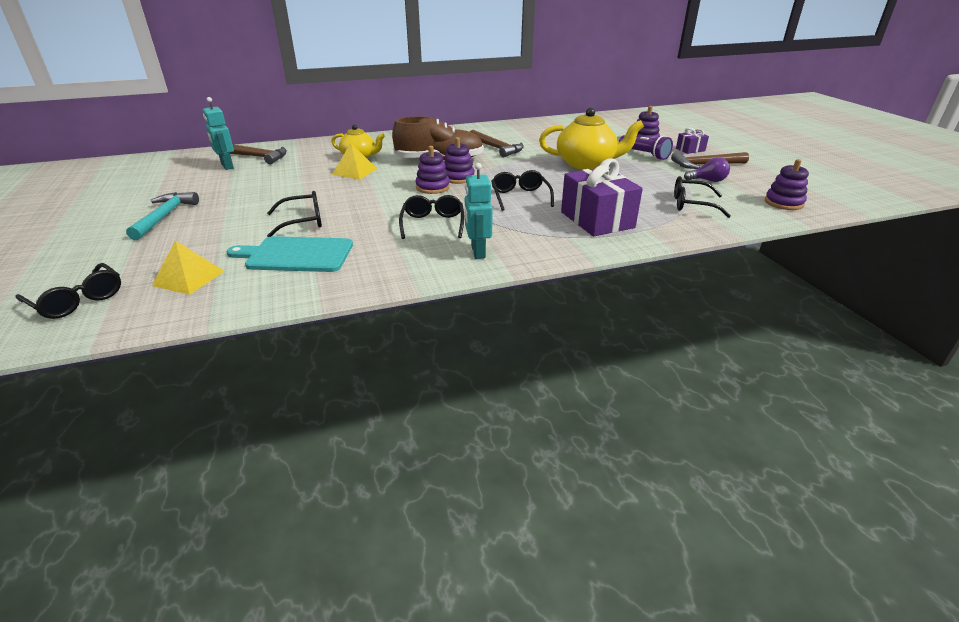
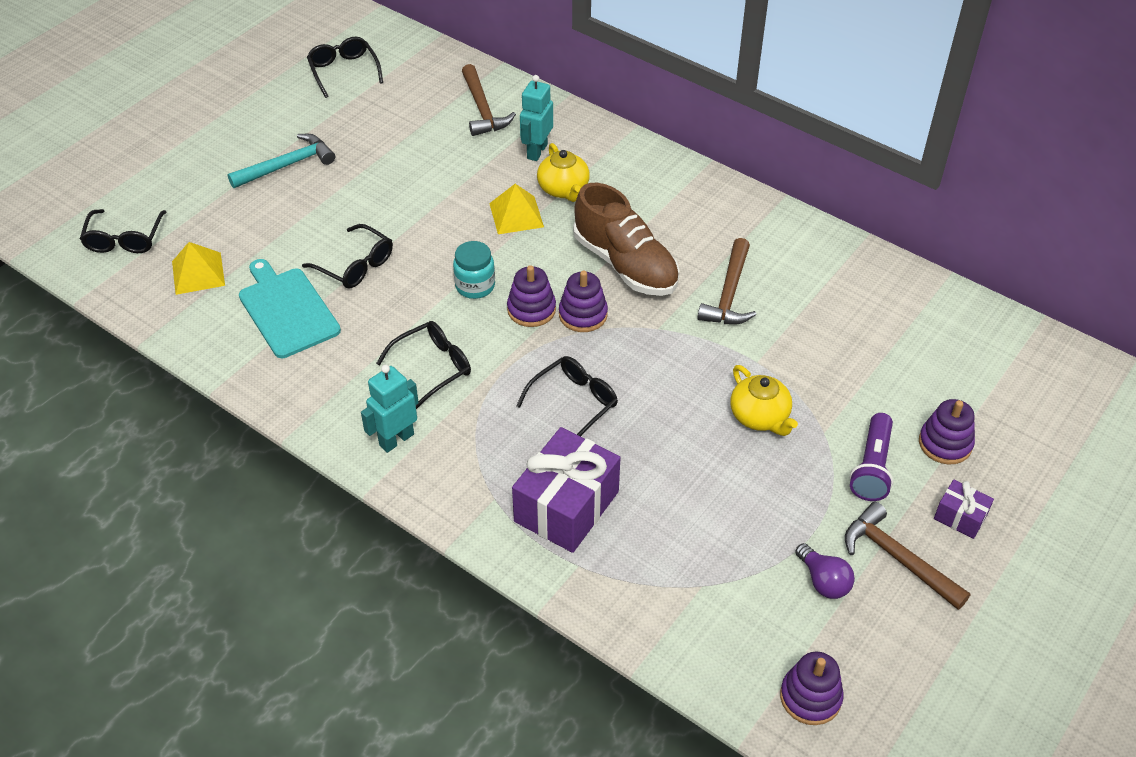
camera: 55 degrees right, 15 degrees up
turquoise robot [203,97,234,170] -> turquoise robot moved to [520,75,553,161]
yellow teapot [539,108,644,170] -> yellow teapot [730,365,798,436], size x0.61
black glasses [674,176,731,218] -> black glasses moved to [307,37,383,98]
none -> turquoise jar [453,241,495,299]

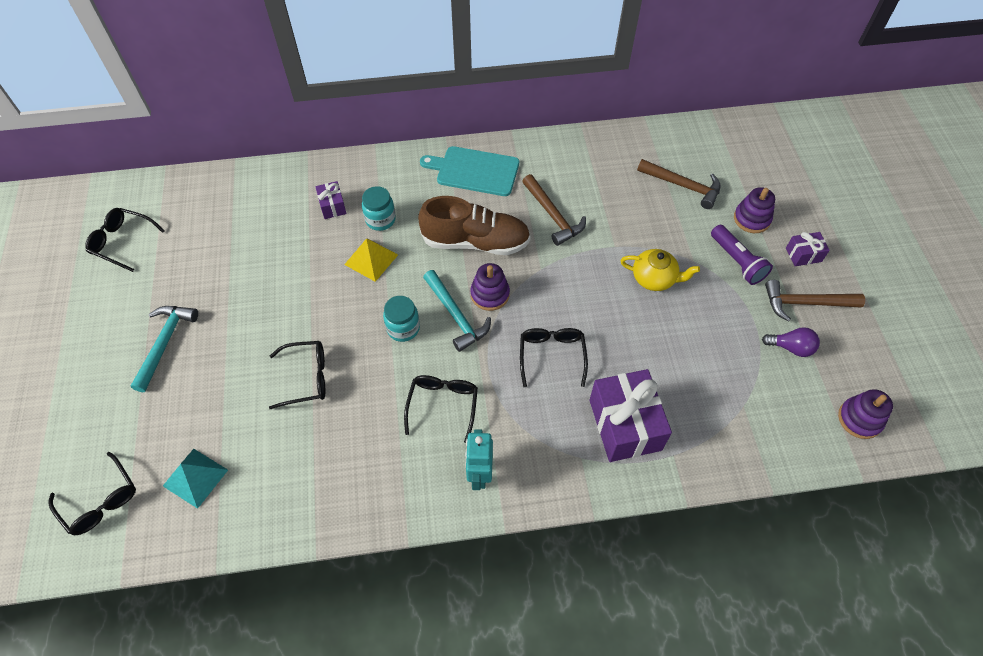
camera: 45 degrees left, 10 degrees up
yellow pyramid [172,242,225,295] -> turquoise pyramid [163,449,228,509]
turquoise cutting board [239,259,341,358] -> turquoise cutting board moved to [420,146,519,196]
brown hammer [462,64,516,136] -> brown hammer moved to [637,159,721,209]
purple stacking toy [507,265,556,327] -> turquoise hammer [423,270,491,352]
turquoise robot [520,75,553,161] -> purple gift [315,181,347,219]
yellow teapot [537,143,590,202] -> turquoise jar [362,186,396,231]

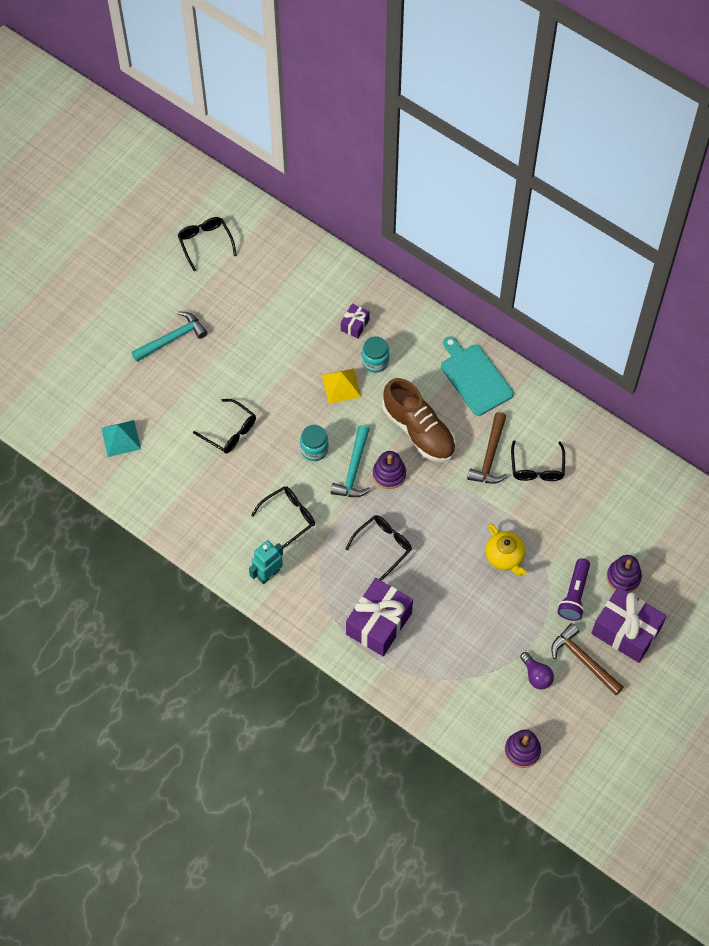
camera: 45 degrees right, 5 degrees up
black glasses [48,452,136,535] -> black glasses moved to [511,440,565,481]
brown hammer [637,159,721,209] -> none
purple gift [786,232,830,266] -> purple gift [591,587,666,663], size x2.06

